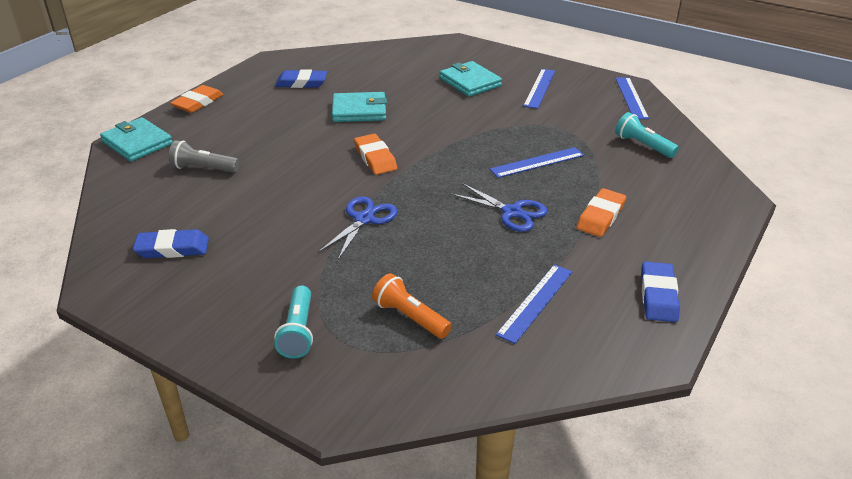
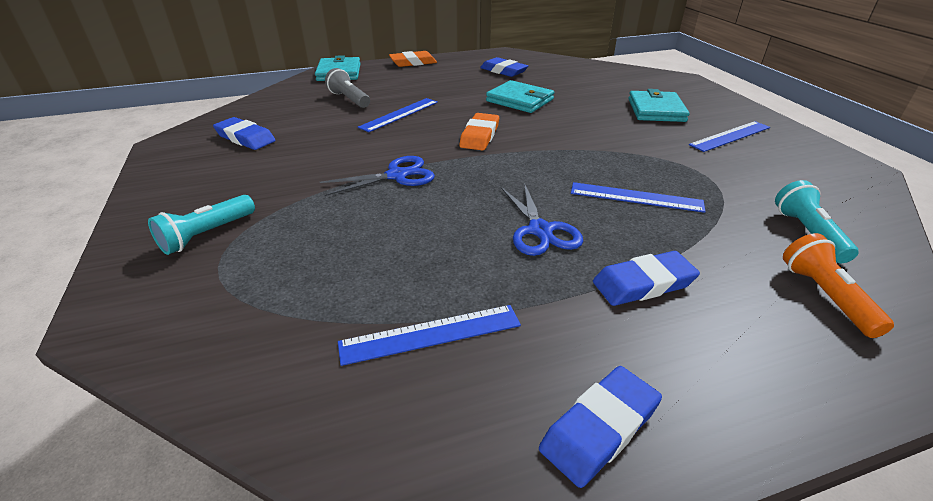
camera: 40 degrees right, 0 degrees up
orange flashlight [372,273,452,339] -> orange flashlight moved to [783,233,894,338]
orange eraser [576,188,626,237] -> blue eraser [593,251,700,306]
blue ruler [616,77,649,119] -> blue ruler moved to [358,98,438,132]

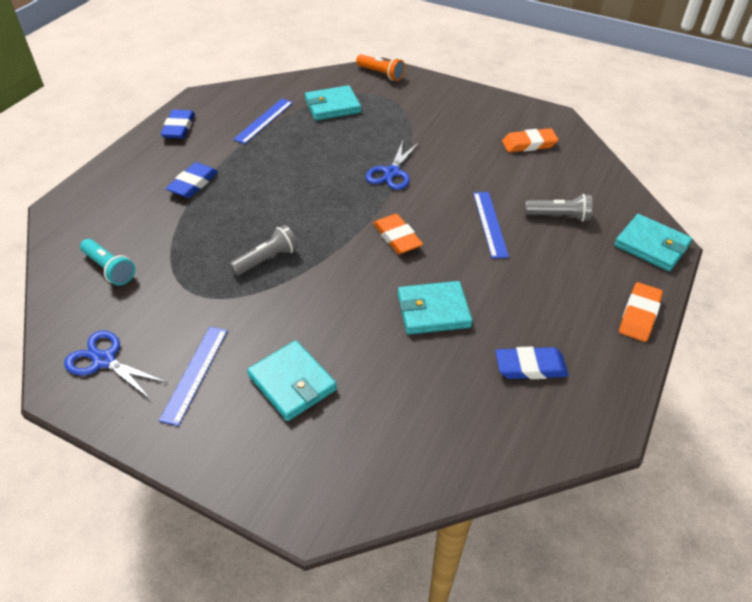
camera: 135 degrees right, 10 degrees up
turquoise flashlight [148,195,255,255] -> none
blue eraser [213,117,276,150] -> orange eraser [502,128,559,152]
blue scissors [501,183,583,256] -> blue scissors moved to [64,330,168,399]
blue ruler [571,182,706,213] -> none
orange flashlight [783,233,894,338] -> orange flashlight moved to [356,54,405,81]
none -> grey flashlight [230,225,298,276]
none -> turquoise wallet [305,85,361,120]

